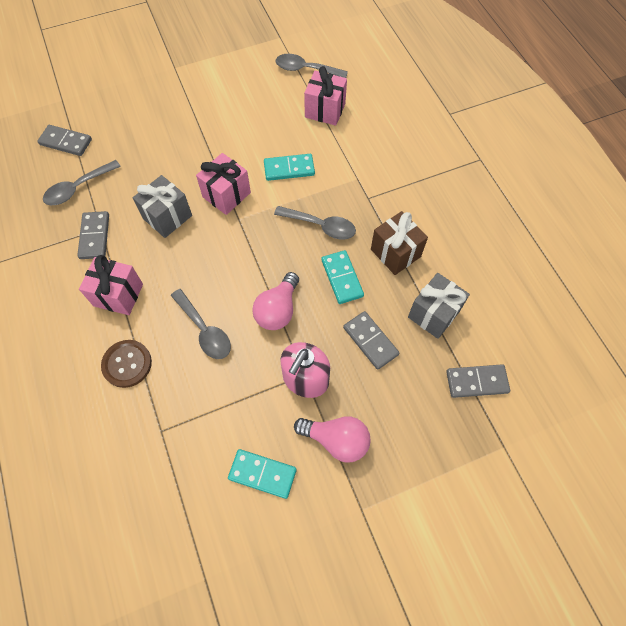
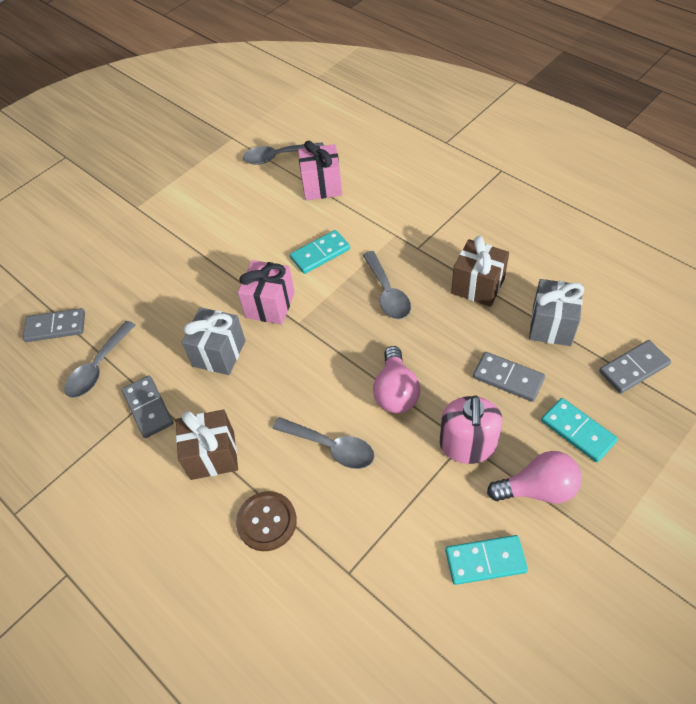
camera: 20 degrees left, 10 degrees down
pink gift [79,255,143,315] -> brown gift [176,410,238,480]
grey spoon [274,206,356,240] -> grey spoon turned 75 degrees clockwise [363,251,411,319]
turquoise domino [322,250,364,304] -> turquoise domino moved to [541,398,618,463]

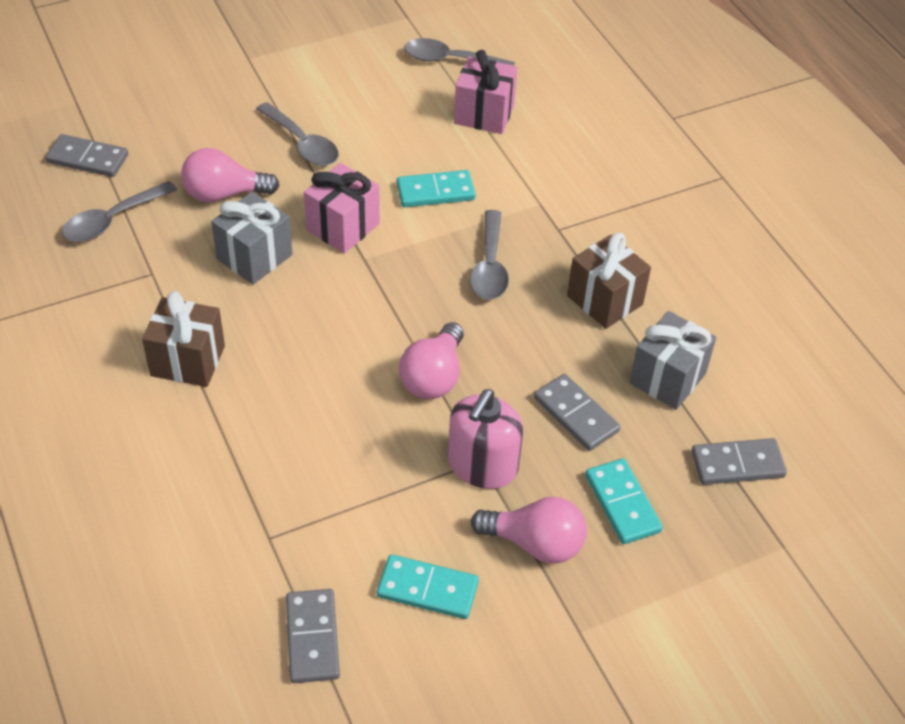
camera: 15 degrees right, 5 degrees down
grey domino [122,375,174,438] -> grey domino moved to [286,589,340,683]
brown button [236,491,297,551] -> none
grey spoon [273,417,375,469] -> grey spoon moved to [256,102,339,166]
none -> pink light bulb [181,148,280,202]

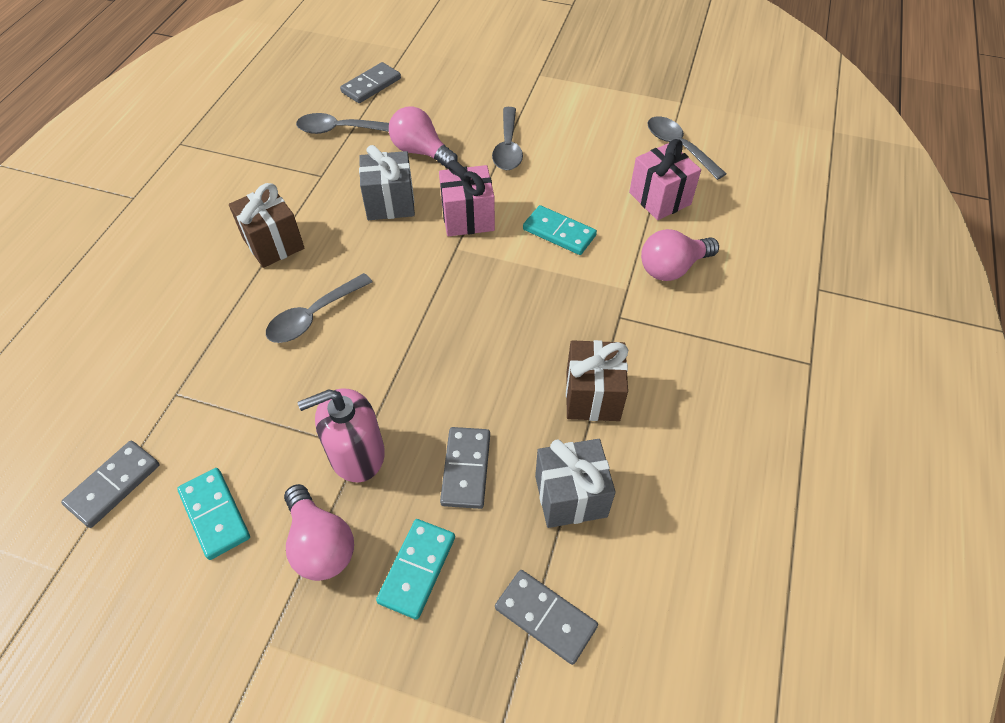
camera: 45 degrees right, 5 degrees up
grey domino [45,134,128,177] -> grey domino turned 75 degrees clockwise [340,62,401,103]
pink light bulb [399,322,464,399] -> pink light bulb moved to [641,229,719,281]
grey spoon [470,210,509,300] -> grey spoon moved to [266,273,372,343]

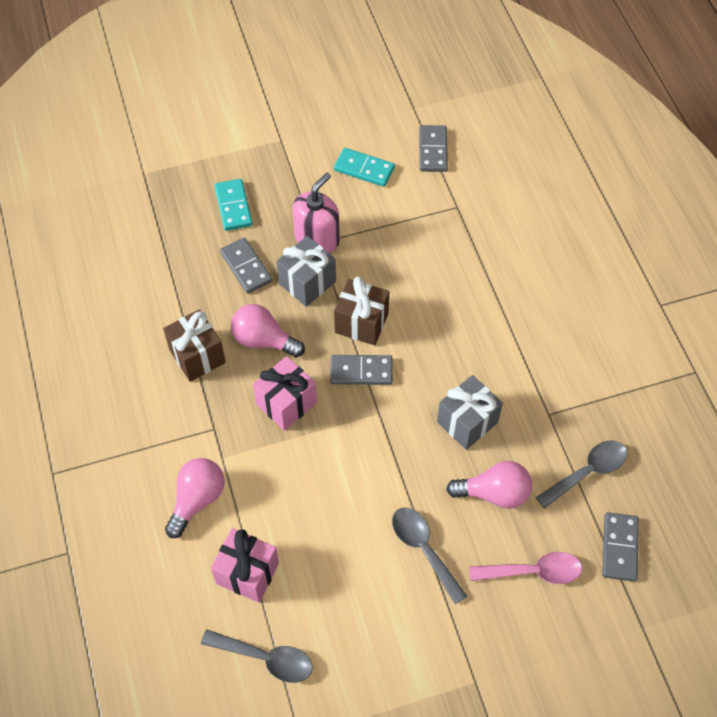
camera: 145 degrees right, 5 degrees up
brown gift [229,183,304,268] -> brown gift moved to [334,277,389,345]
grey spoon [266,273,372,343] -> none
pink light bulb [284,484,354,581] -> pink light bulb moved to [231,304,305,358]
pink gift [439,160,495,236] -> pink gift moved to [253,356,317,431]
grey domino [495,570,598,665] -> grey domino moved to [330,355,393,385]
turquoise domino [523,205,597,255] -> none
grey gift [535,439,616,528] -> grey gift moved to [277,236,336,307]
none -> pink spoon [469,552,582,584]

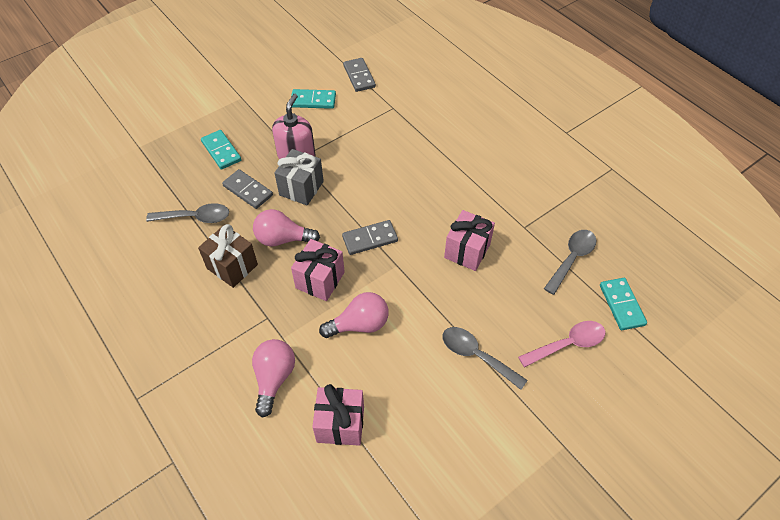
camera: 20 degrees left, 5 degrees down
grey spoon [201,630,313,683] -> grey spoon moved to [146,203,229,223]
brown gift [334,277,389,345] -> none
grey gift [437,375,503,450] -> pink gift [444,210,495,271]
pink light bulb [446,461,532,509] -> pink light bulb moved to [319,292,389,338]
grey domino [602,512,639,581] -> turquoise domino [600,278,647,330]

